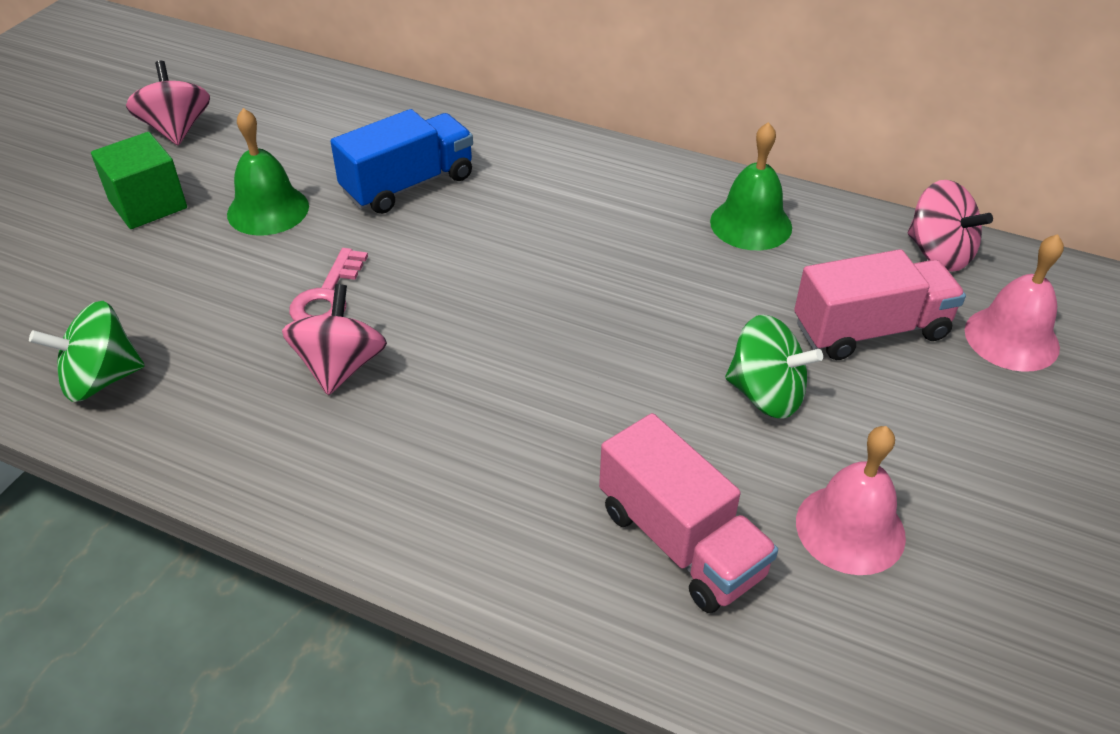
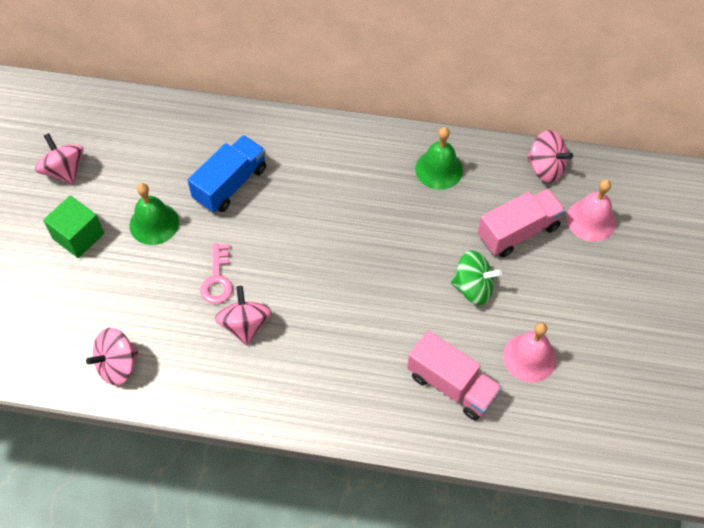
camera: 15 degrees left, 15 degrees up
green spinning top [29,301,145,402] -> pink spinning top [86,328,139,386]

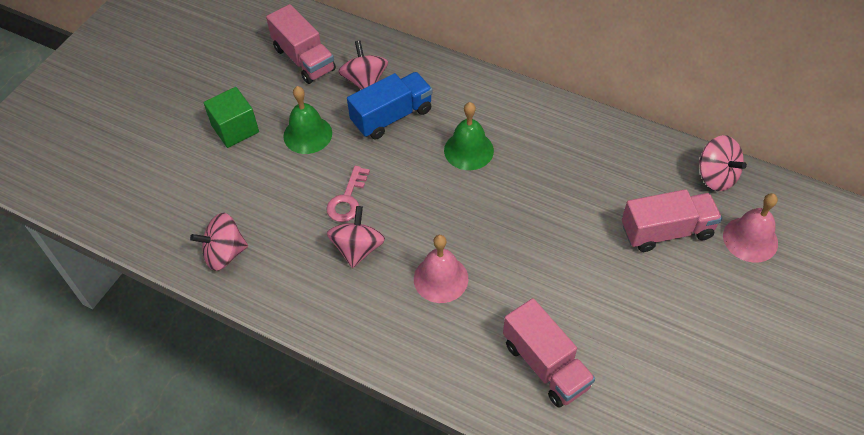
camera: 20 degrees right, 5 degrees down
pink spinning top [35,133,84,185] -> pink spinning top moved to [338,40,388,90]
green bell [415,127,463,190] -> green bell moved to [444,102,494,170]
green spinning top [451,250,502,305] -> none
pink bell [503,322,556,383] -> pink bell moved to [414,235,468,303]
none -> pink truck [266,4,336,84]

